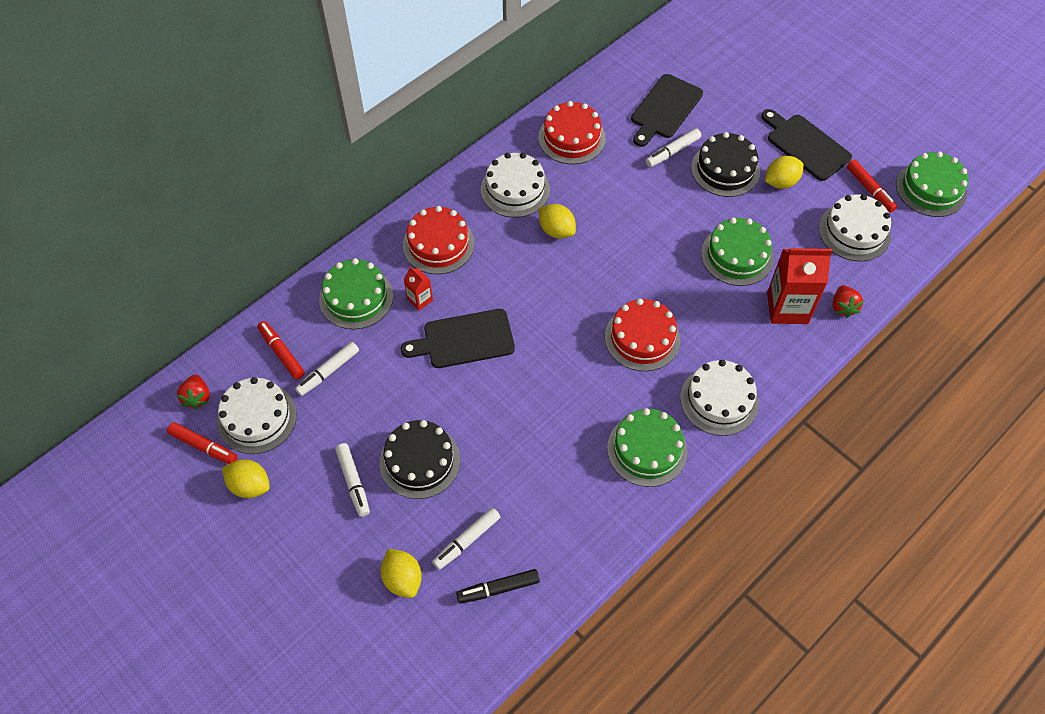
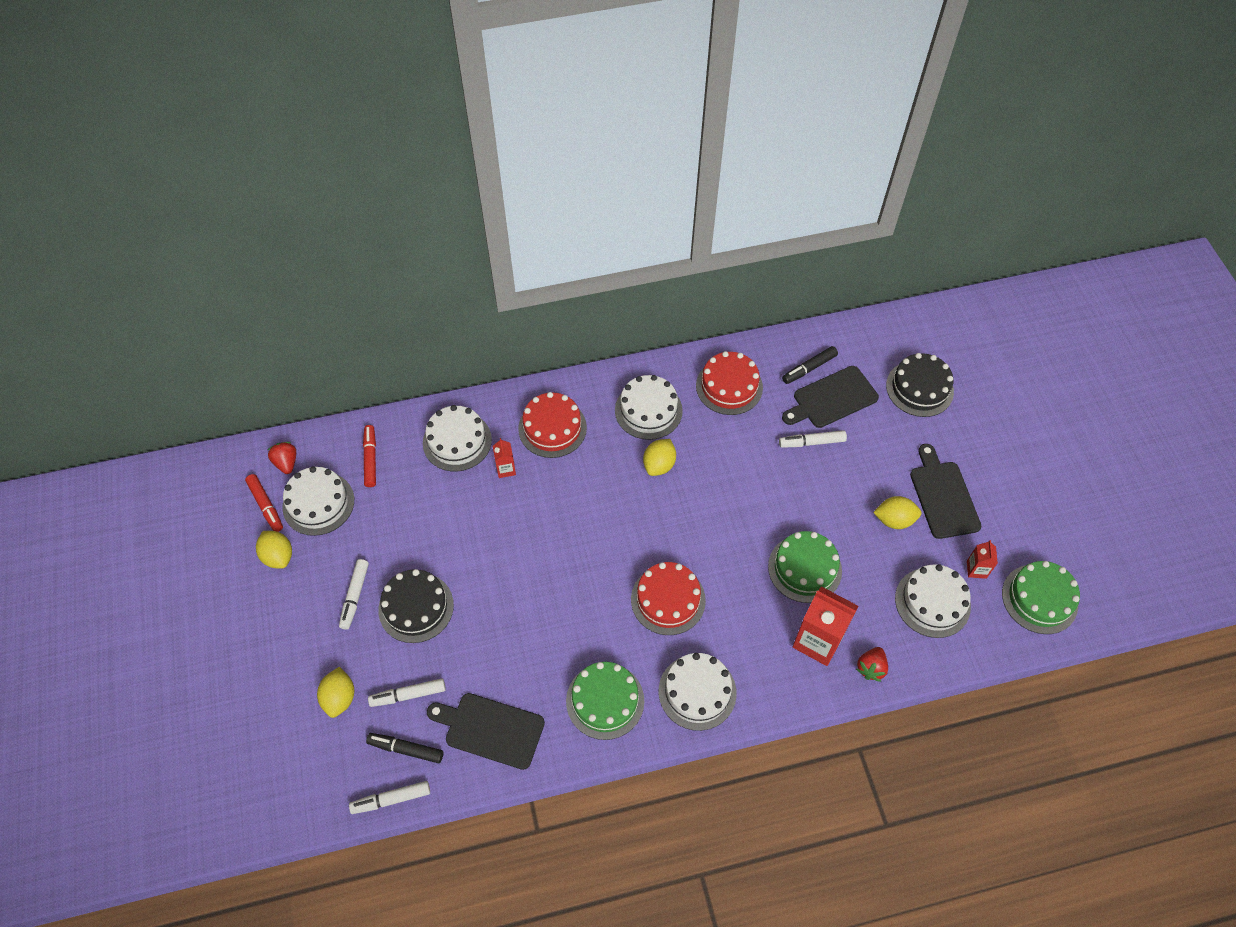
camera: 30 degrees right, 0 degrees up
red strawberry [177,375,210,410] -> red strawberry turned 135 degrees clockwise [268,442,296,474]
white marker [295,342,359,396] -> white marker moved to [349,781,430,814]
green cake [319,258,393,329] -> white cake [423,405,492,471]
black cutting board [401,309,515,368] -> black cutting board moved to [427,693,545,770]
yellow lemon [539,204,576,239] -> yellow lemon turned 45 degrees clockwise [643,439,676,476]
black cake [691,132,760,197] -> black cake moved to [886,353,954,417]
red marker [847,160,897,213] -> red carton [967,540,998,579]
none -> black marker [782,346,838,384]

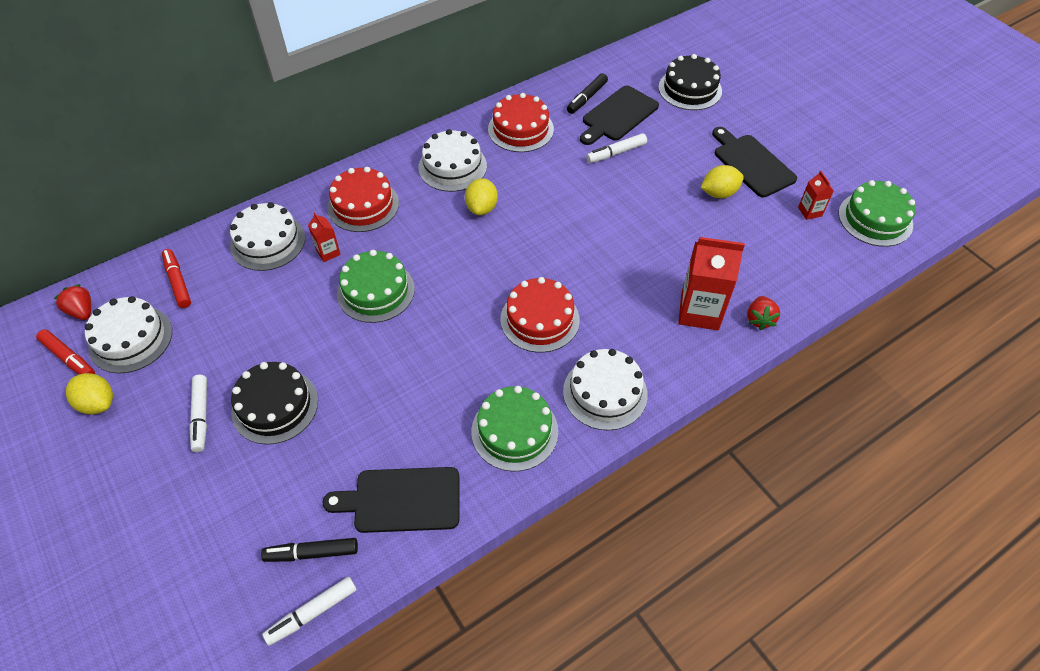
camera: 20 degrees left, 5 degrees down
yellow lemon [317,667,354,718] -> none
white marker [368,678,446,707] -> none
green cake [768,531,842,603] -> green cake moved to [337,250,415,323]
white cake [895,564,971,638] -> none

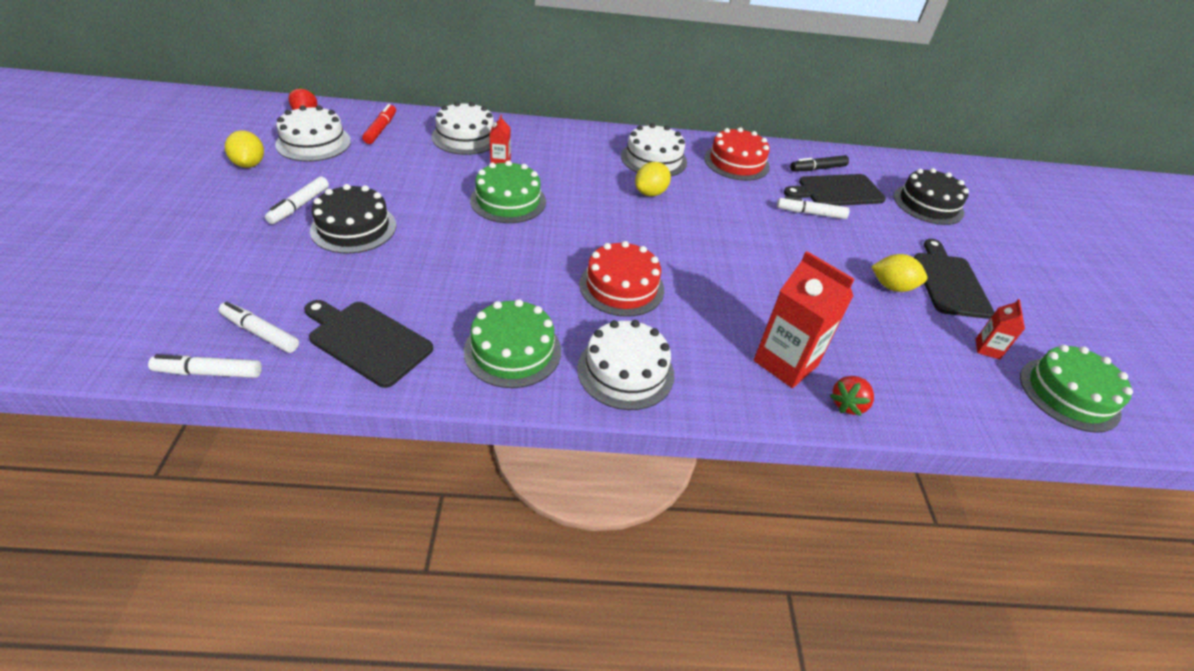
camera: 30 degrees right, 10 degrees down
red marker [36,329,95,374] -> none
black marker [261,538,358,562] -> white marker [219,302,299,353]
red cake [327,167,399,232] -> none

